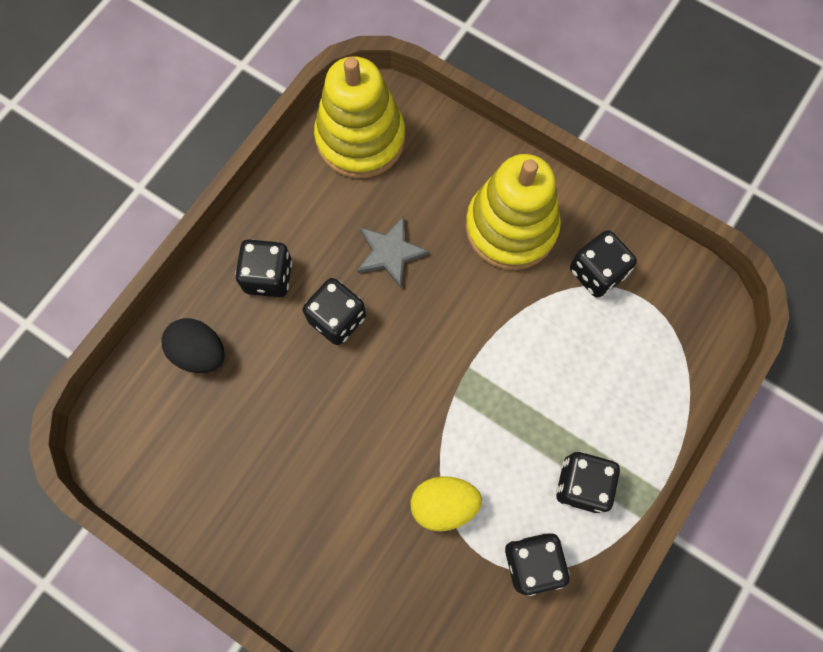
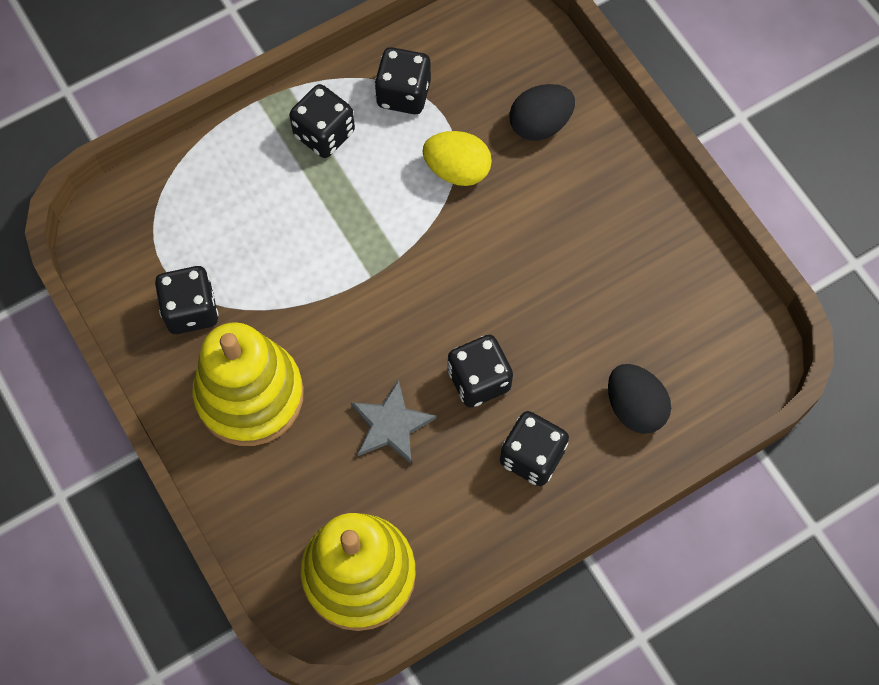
camera: 155 degrees left, 5 degrees down
none -> black egg [509,84,575,141]

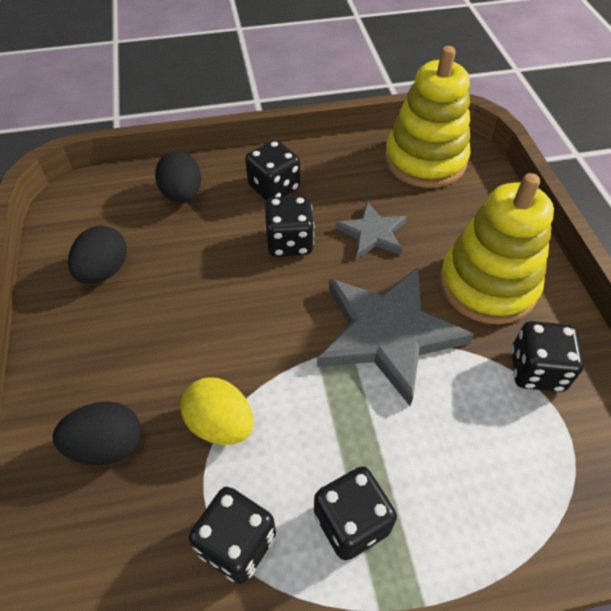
camera: 160 degrees left, 15 degrees down
none -> black egg [68,225,127,284]
none -> grey star [317,267,474,406]

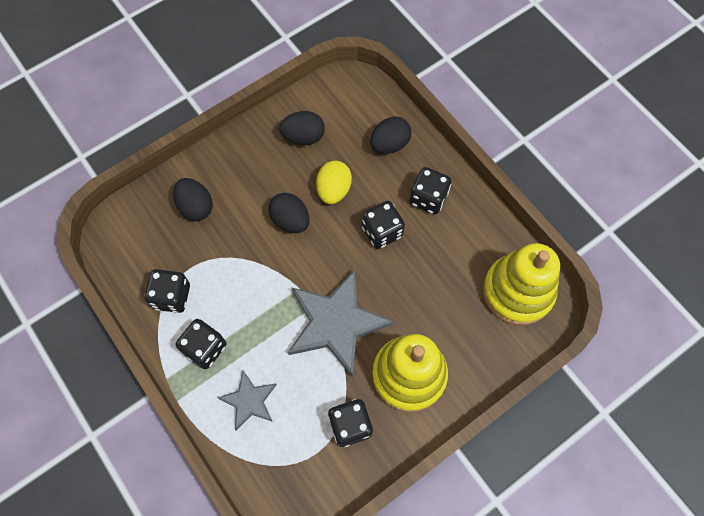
camera: 65 degrees right, 15 degrees up
yellow egg [180,377,254,445] -> yellow egg moved to [316,160,352,204]
grey star [335,202,407,259] -> grey star moved to [218,370,277,430]
none -> black egg [268,193,310,233]

